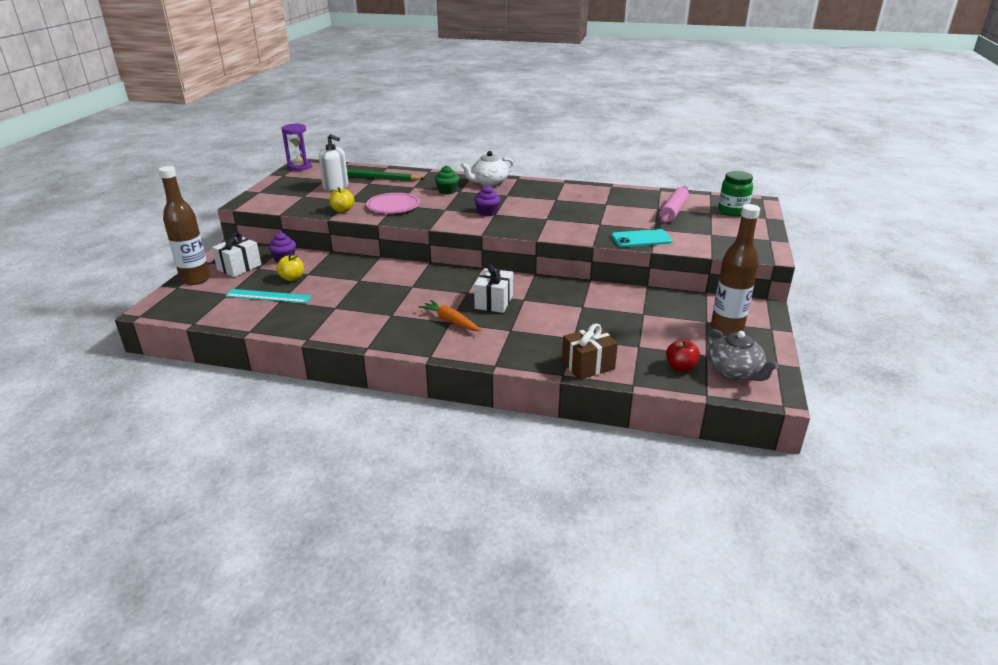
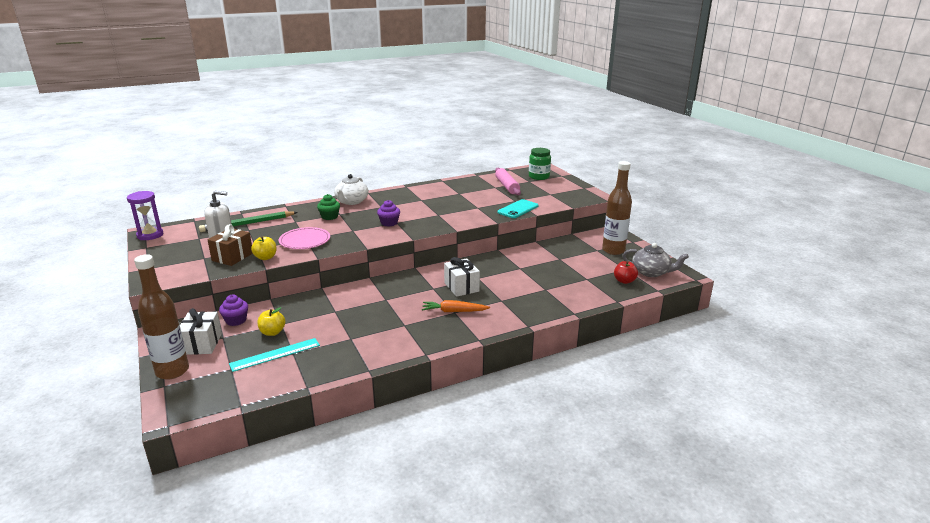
camera: 40 degrees left, 5 degrees down
brown gift [562,324,618,380] -> brown gift moved to [208,224,253,266]

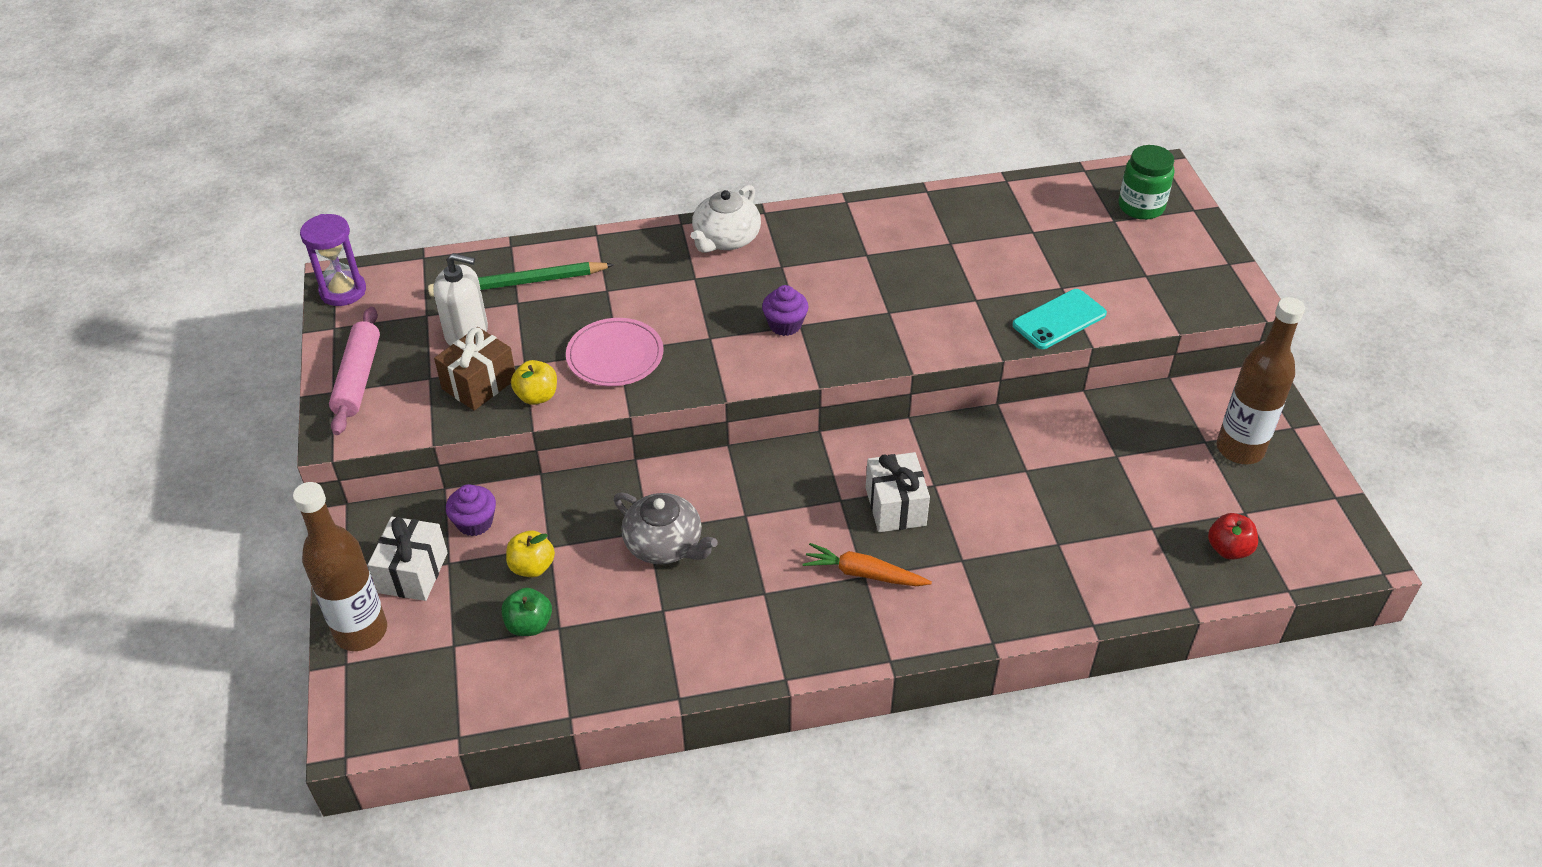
camera: 15 degrees right, 20 degrees up
turquoise ruler [229,338,320,372] -> green apple [501,588,552,636]
green cupcake [317,194,340,220] -> none
pink rolling pin [495,168,521,195] -> pink rolling pin moved to [329,307,380,435]
grey teapot [622,243,689,277] -> grey teapot moved to [614,492,718,564]

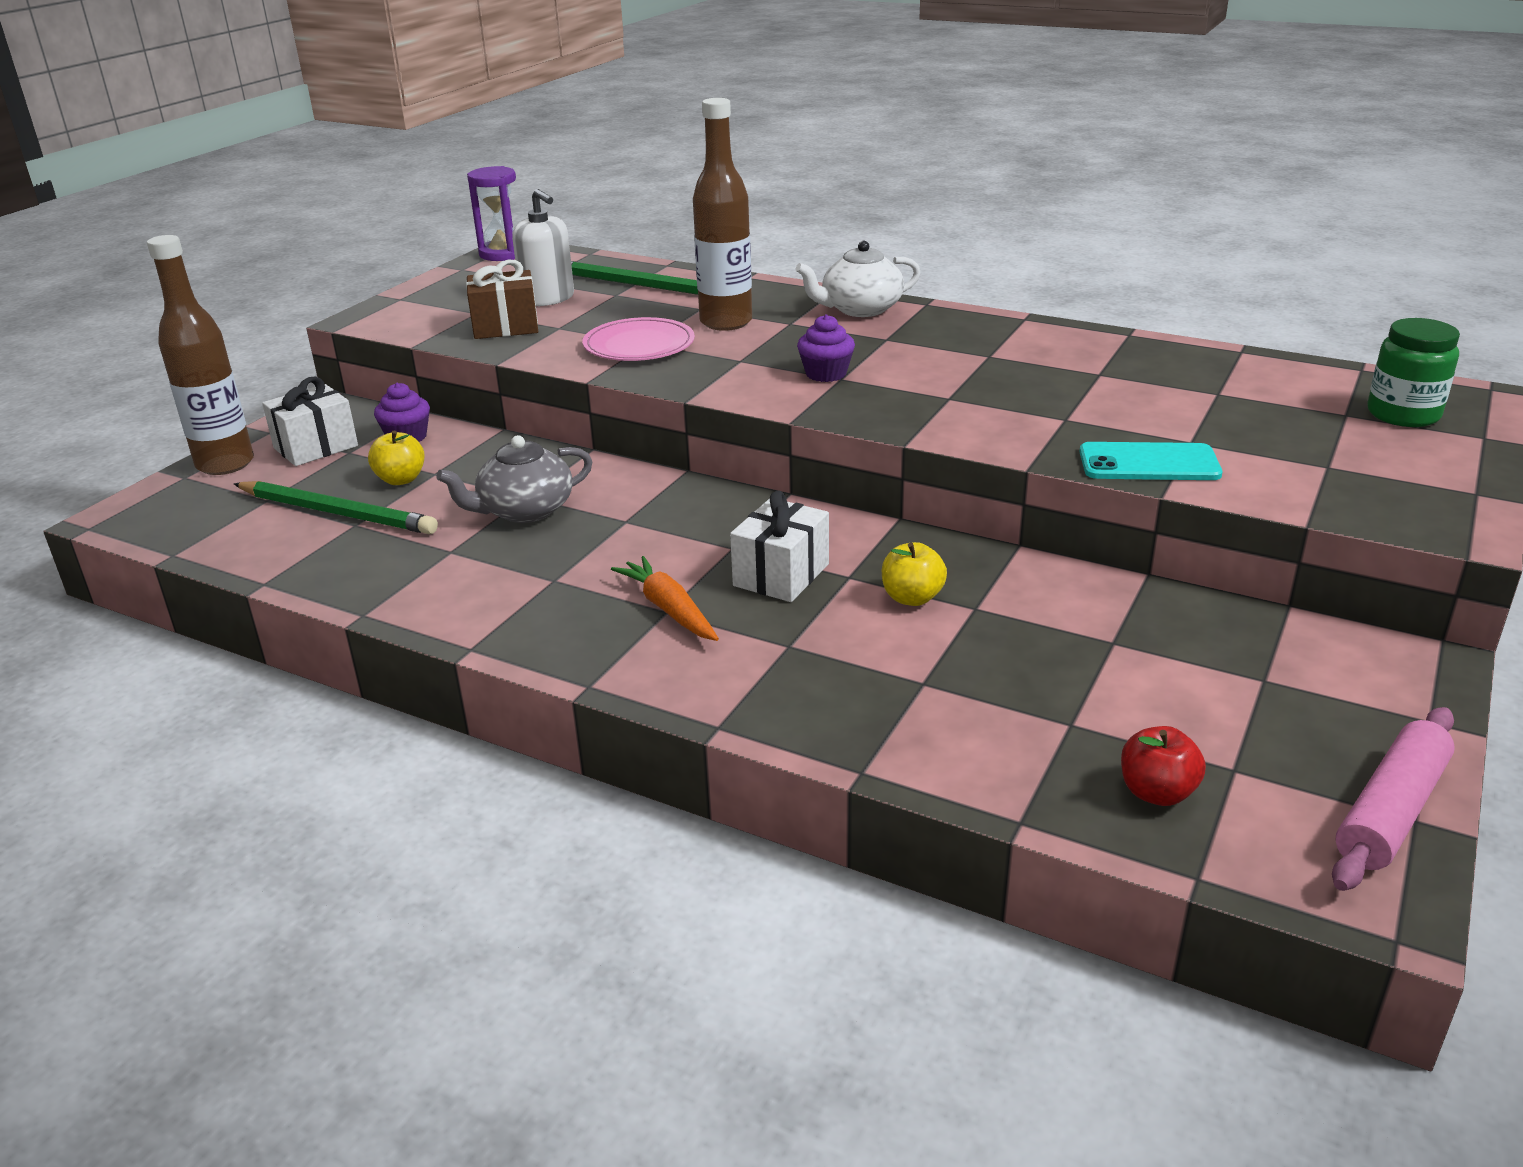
camera: 40 degrees right, 15 degrees down
pink rolling pin [329,307,380,435] -> pink rolling pin moved to [1332,707,1455,891]
green apple [501,588,552,636] -> green pencil [234,481,438,534]
yellow apple [511,360,557,405] -> yellow apple moved to [882,542,947,606]
grey teapot [614,492,718,564] -> grey teapot turned 75 degrees clockwise [436,435,593,523]
brown bottle [1217,297,1305,464] -> brown bottle moved to [693,98,752,331]

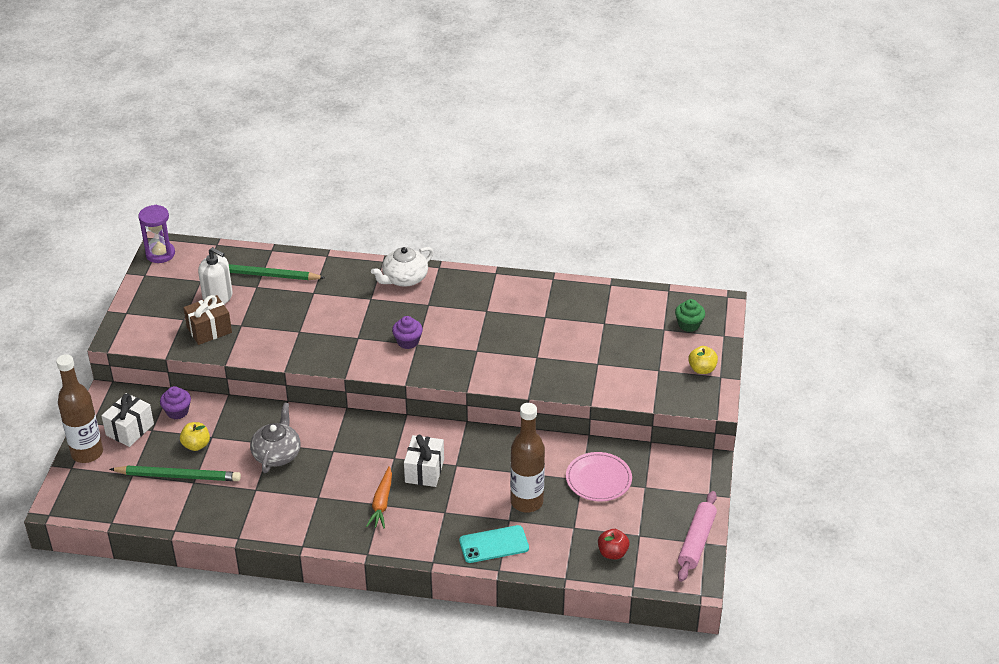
camera: 20 degrees left, 10 degrees up
grey teapot [436,435,593,523] -> grey teapot turned 150 degrees clockwise [250,403,301,473]
pink plate [583,317,695,361] -> pink plate moved to [566,452,632,501]
orange carrot [611,556,719,641] -> orange carrot turned 120 degrees counterclockwise [366,466,392,529]
brown bottle [693,98,752,331] -> brown bottle moved to [510,403,545,513]
yellow apple [882,542,947,606] -> yellow apple moved to [688,346,718,374]
turquoise phone [1080,442,1222,480] -> turquoise phone moved to [459,525,529,563]
green jar [1367,318,1460,427] -> green cupcake [675,299,705,332]

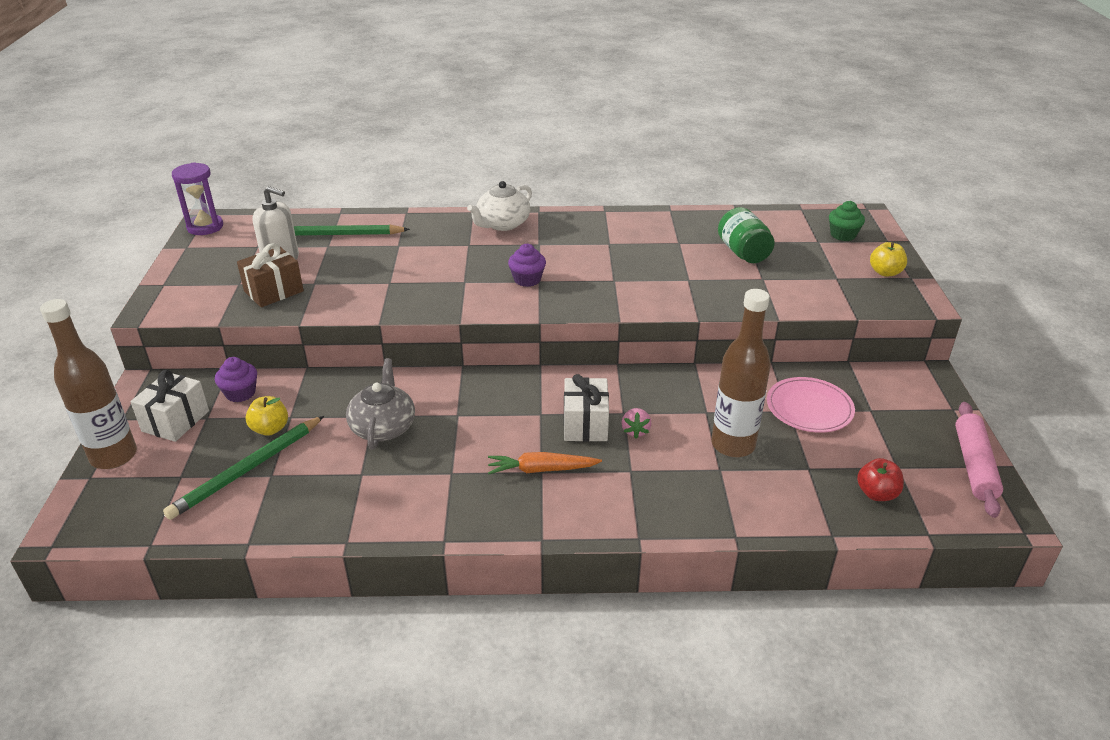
camera: 10 degrees left, 5 degrees down
green pencil [110,466,241,481] -> green pencil turned 135 degrees clockwise [163,416,324,520]
orange carrot [366,466,392,529] -> orange carrot turned 90 degrees clockwise [488,452,602,474]
turquoise phone [459,525,529,563] -> none
none -> pink strawberry [622,408,652,438]
none -> green jar [718,207,775,263]

